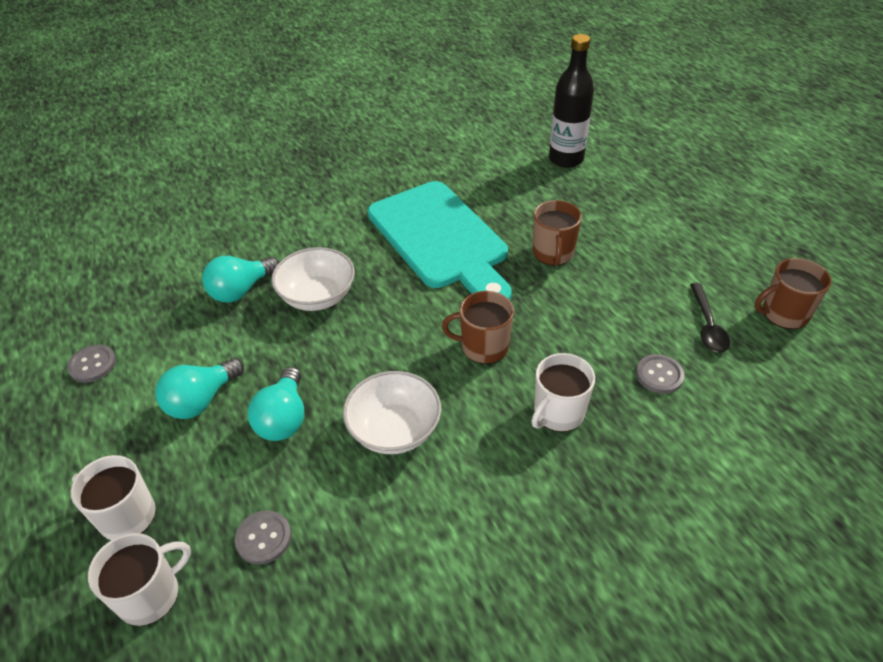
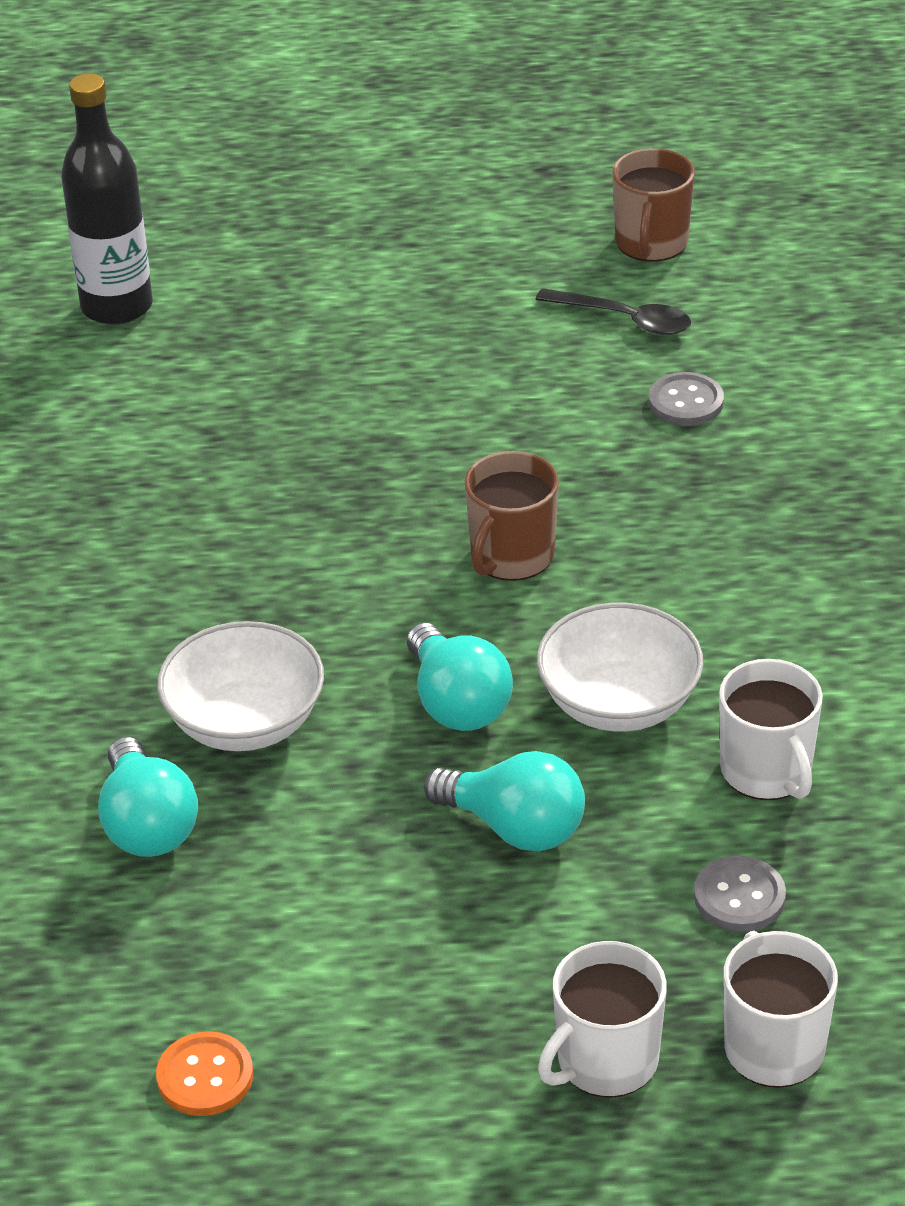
camera: 65 degrees left, 5 degrees down
grey button [67,345,116,383] -> orange button [156,1031,253,1116]
turquoise light bulb [155,358,244,419] -> turquoise light bulb moved to [407,623,513,731]
turquoise cutting board [368,181,512,300] -> none
white mug [532,353,595,432] -> white mug moved to [719,659,823,800]
brown mug [533,200,582,266] -> none

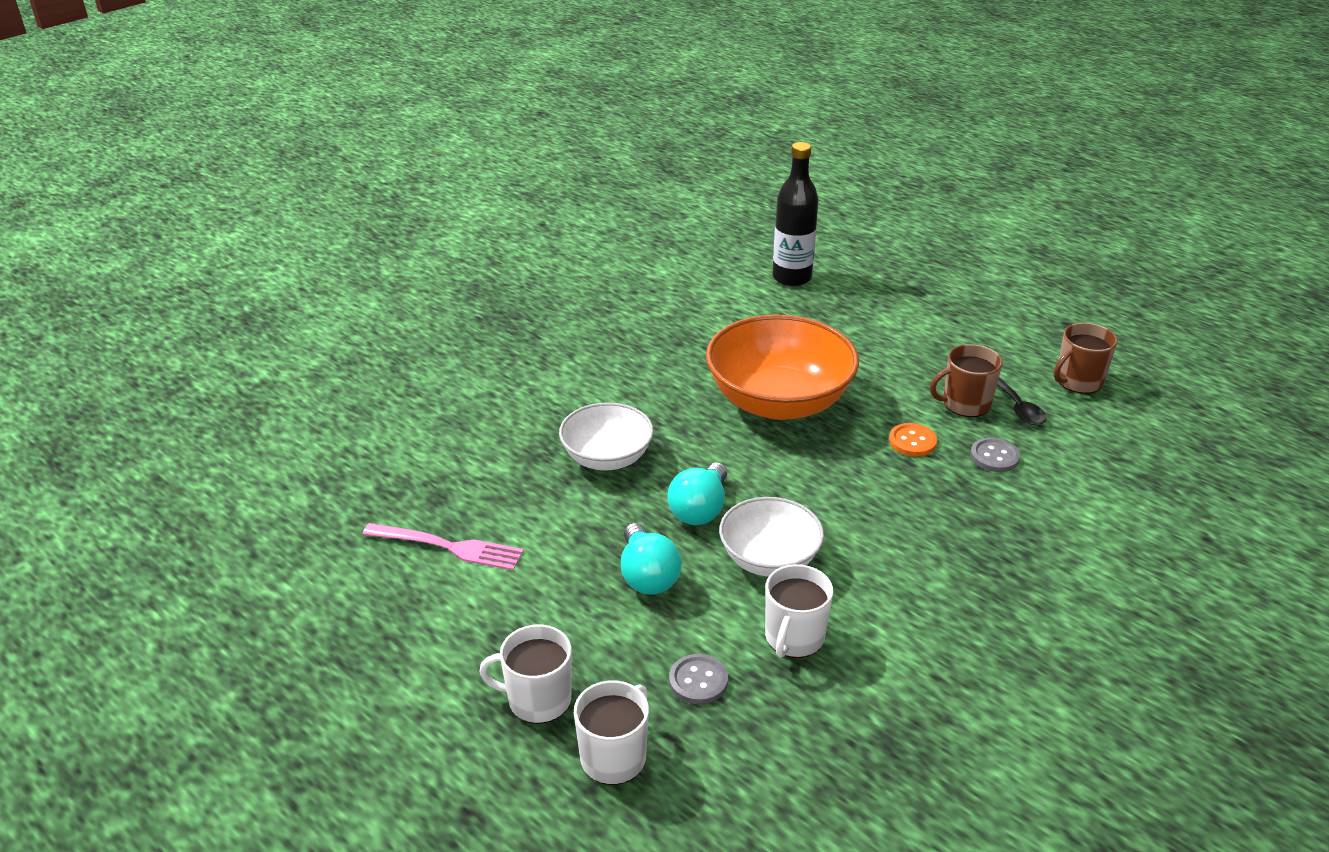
camera: 45 degrees right, 5 degrees down
turquoise light bulb [98,737,198,857] -> none
orange button [156,1031,253,1116] -> orange button moved to [889,423,937,457]
brown mug [465,451,559,581] -> brown mug moved to [930,344,1003,417]
none -> pink fork [362,523,524,571]
none -> orange bowl [706,315,859,420]

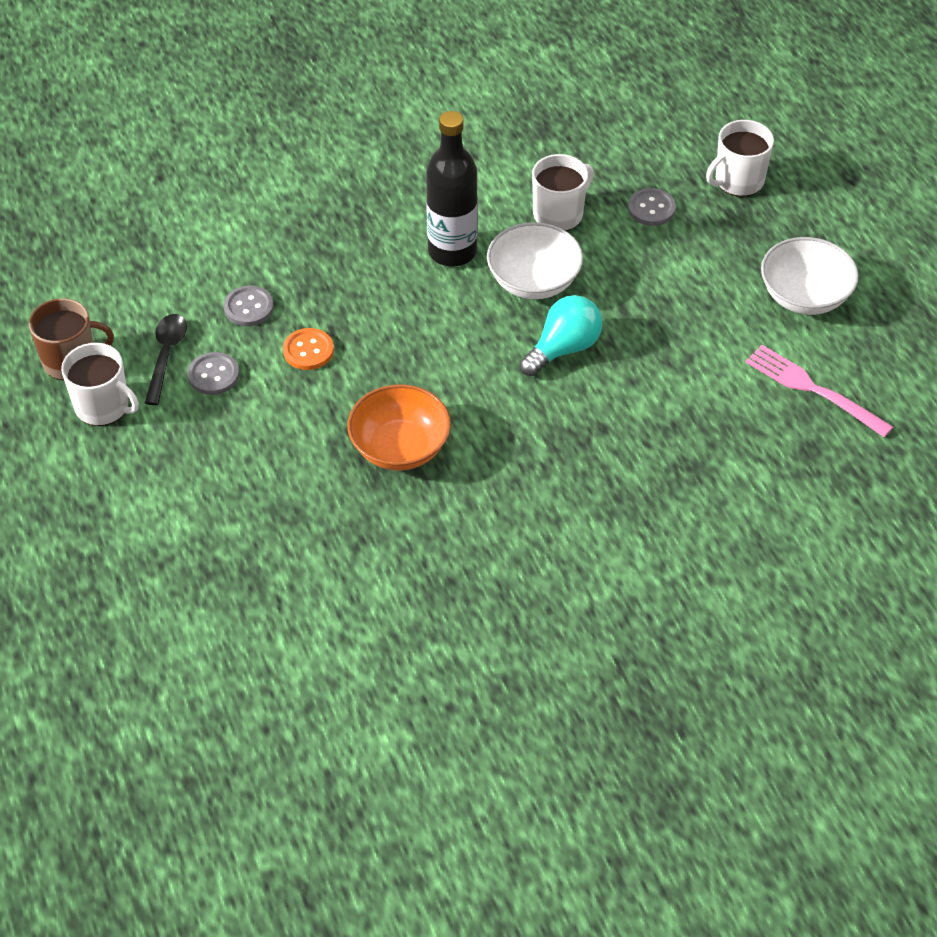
camera: 155 degrees left, 15 degrees up
white mug [479,624,572,724] -> white mug moved to [61,343,139,426]
white bowl [559,402,653,470] -> white bowl moved to [761,237,859,315]
turquoise light bulb [621,523,682,595] -> none
orange bowl [706,315,859,420] -> orange bowl [347,384,451,471], size x0.59
black bottle [772,142,819,286] -> black bottle moved to [426,111,478,266]
brown mug [930,344,1003,417] -> grey button [188,352,239,395]

